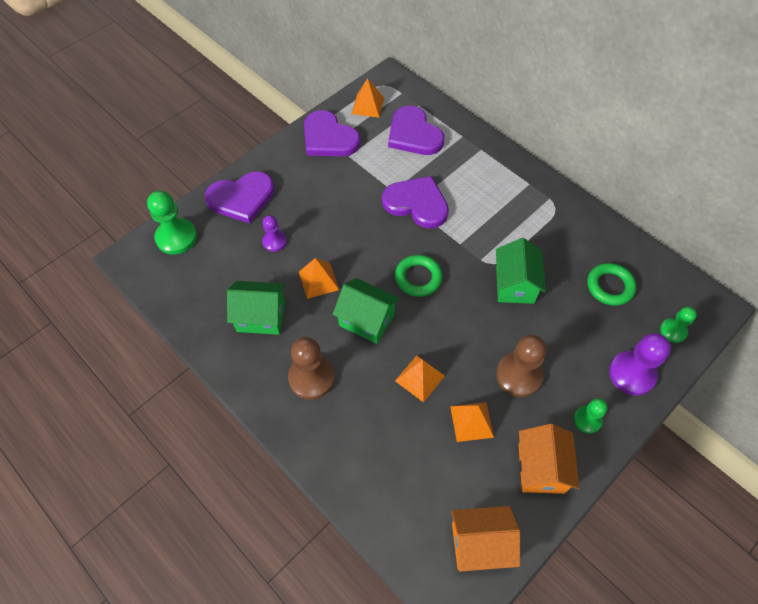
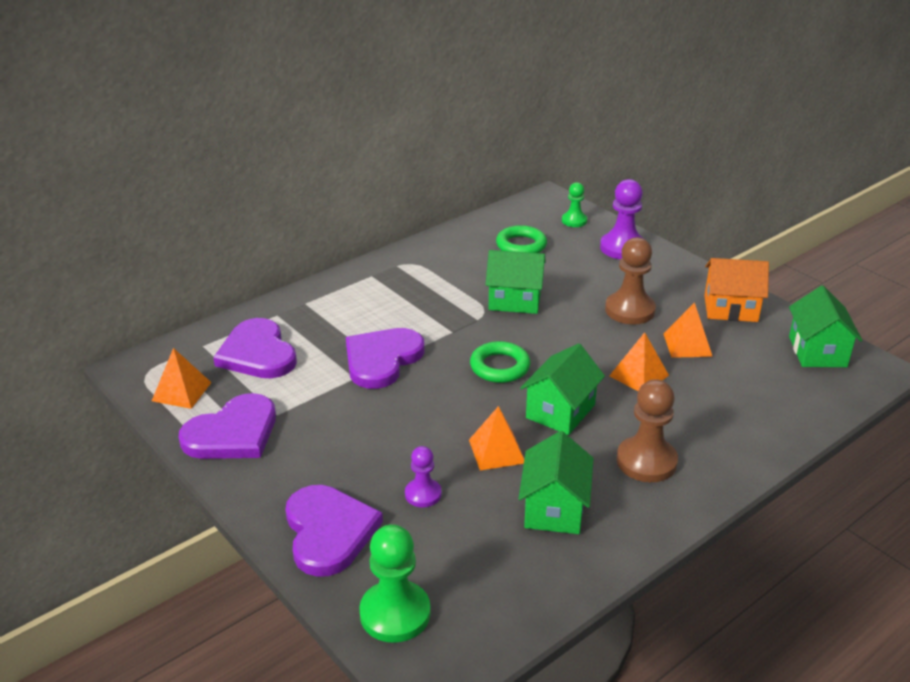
camera: 85 degrees left, 25 degrees down
purple heart [388,106,444,155] -> purple heart turned 90 degrees clockwise [213,318,297,379]
orange house [451,506,520,572] -> green house [789,286,862,367]
green pawn [574,398,608,434] -> none

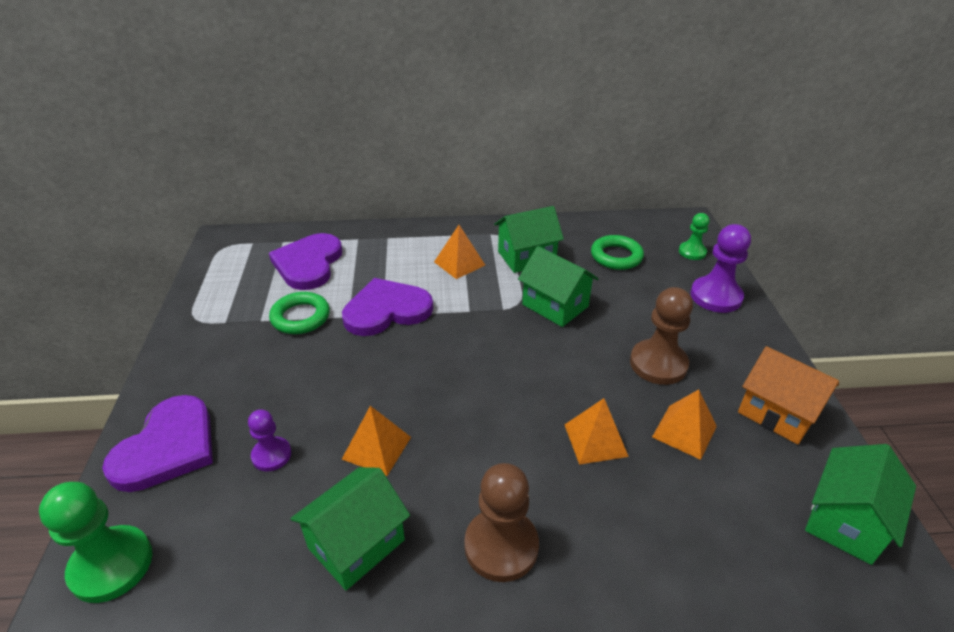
camera: 35 degrees right, 5 degrees up
orange pyramid [152,348,212,409] -> orange pyramid moved to [434,225,485,279]
purple heart [179,393,276,459] -> none
green ring [470,341,530,383] -> green ring moved to [269,292,330,334]
green house [520,343,605,435] -> green house moved to [494,206,564,273]

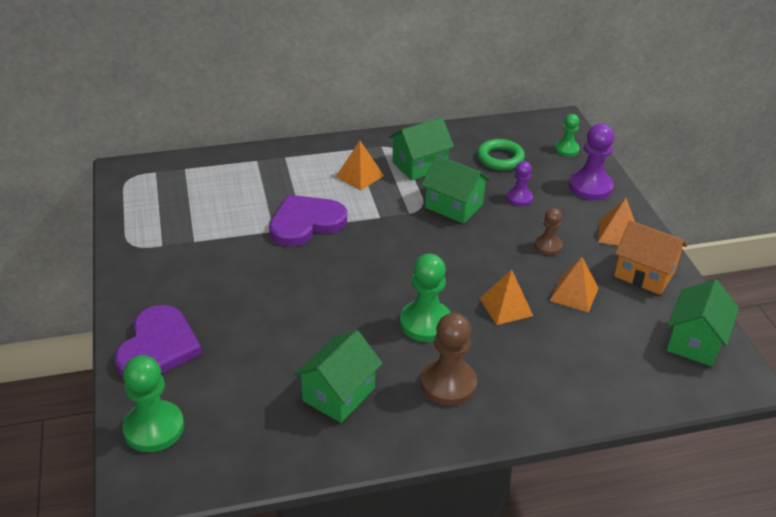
camera: 10 degrees left, 0 degrees up
purple pawn [248,409,291,471] -> purple pawn moved to [506,161,533,206]
purple heart [269,233,342,290] -> none
green ring [269,292,330,334] -> none
orange pyramid [342,406,411,476] -> orange pyramid moved to [598,198,635,246]
brown pawn [630,287,693,385] -> brown pawn [534,208,563,255], size x0.59
none -> green pawn [400,254,451,342]

